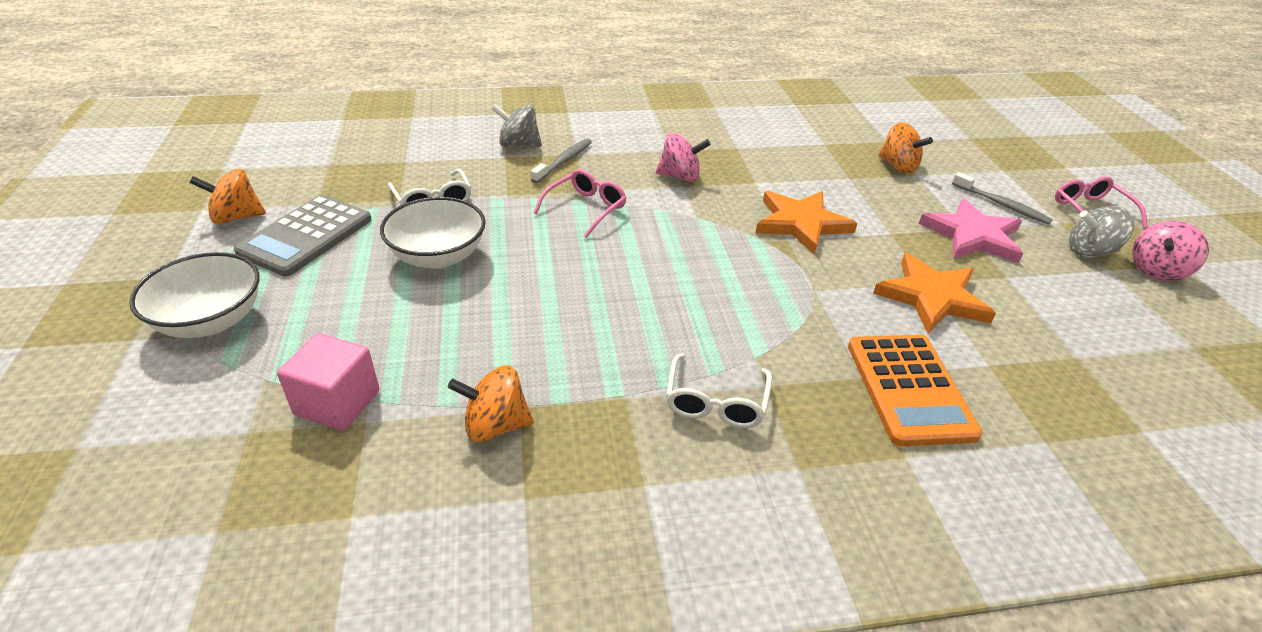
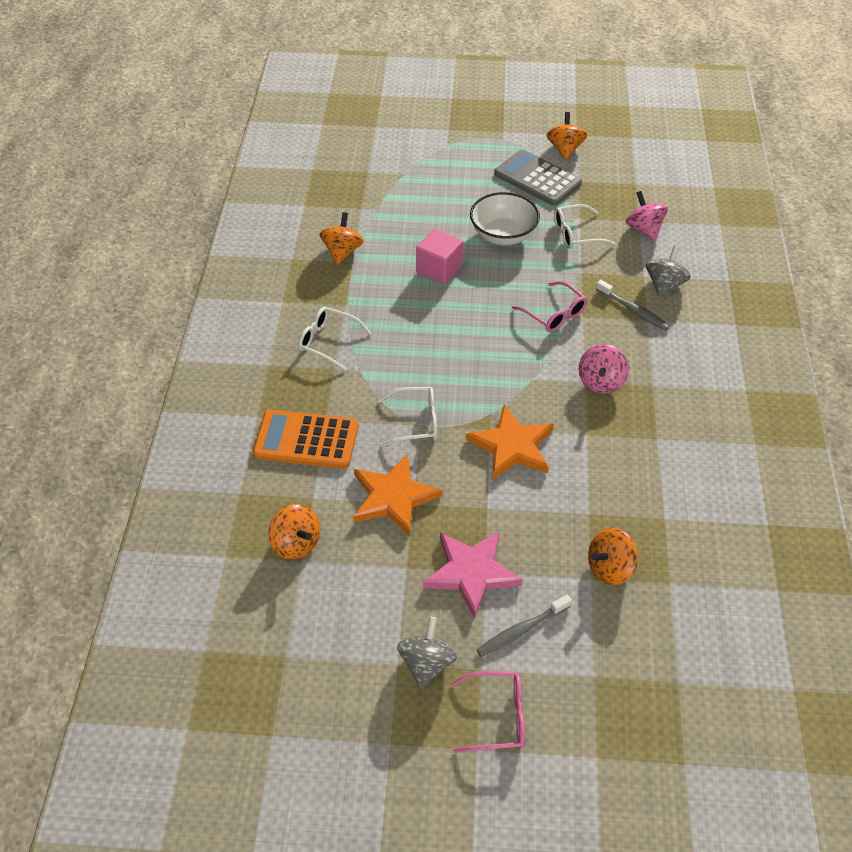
camera: 105 degrees right, 10 degrees up
white bowl [129,252,260,338] -> none
pink cube [277,333,379,431] -> pink cube moved to [416,229,463,284]
pink spinning top [1132,221,1209,281] -> pink spinning top moved to [626,191,668,240]
none -> orange spinning top [269,504,320,560]
none -> white glasses [377,387,437,447]

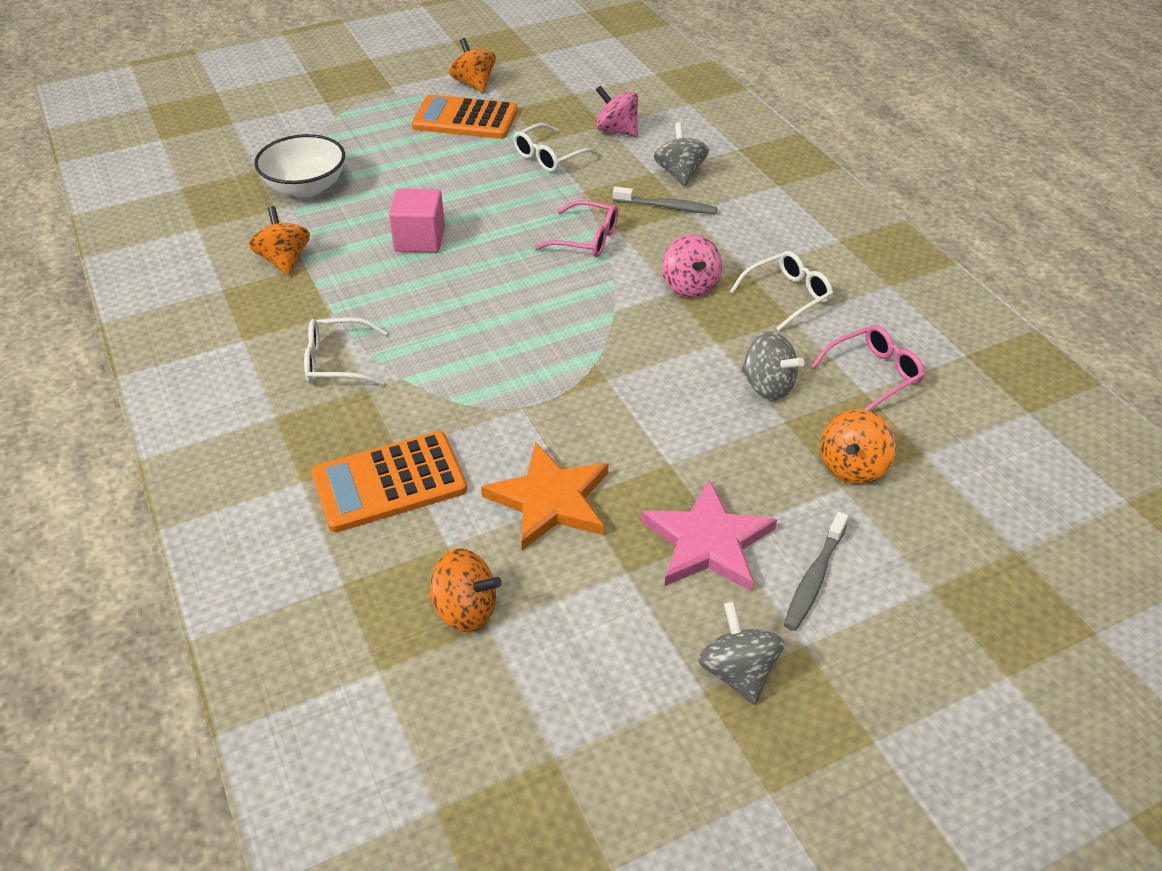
camera: 30 degrees left, 5 degrees down
white glasses [377,387,437,447] -> white glasses moved to [730,251,833,331]
pink glasses [451,671,525,753] -> pink glasses moved to [811,325,925,411]
orange star [466,405,554,480] -> none
white bowl [470,192,540,245] -> white bowl moved to [254,134,345,198]
grey calculator [494,149,582,206] -> orange calculator [411,95,518,139]
none -> grey spinning top [742,331,805,400]

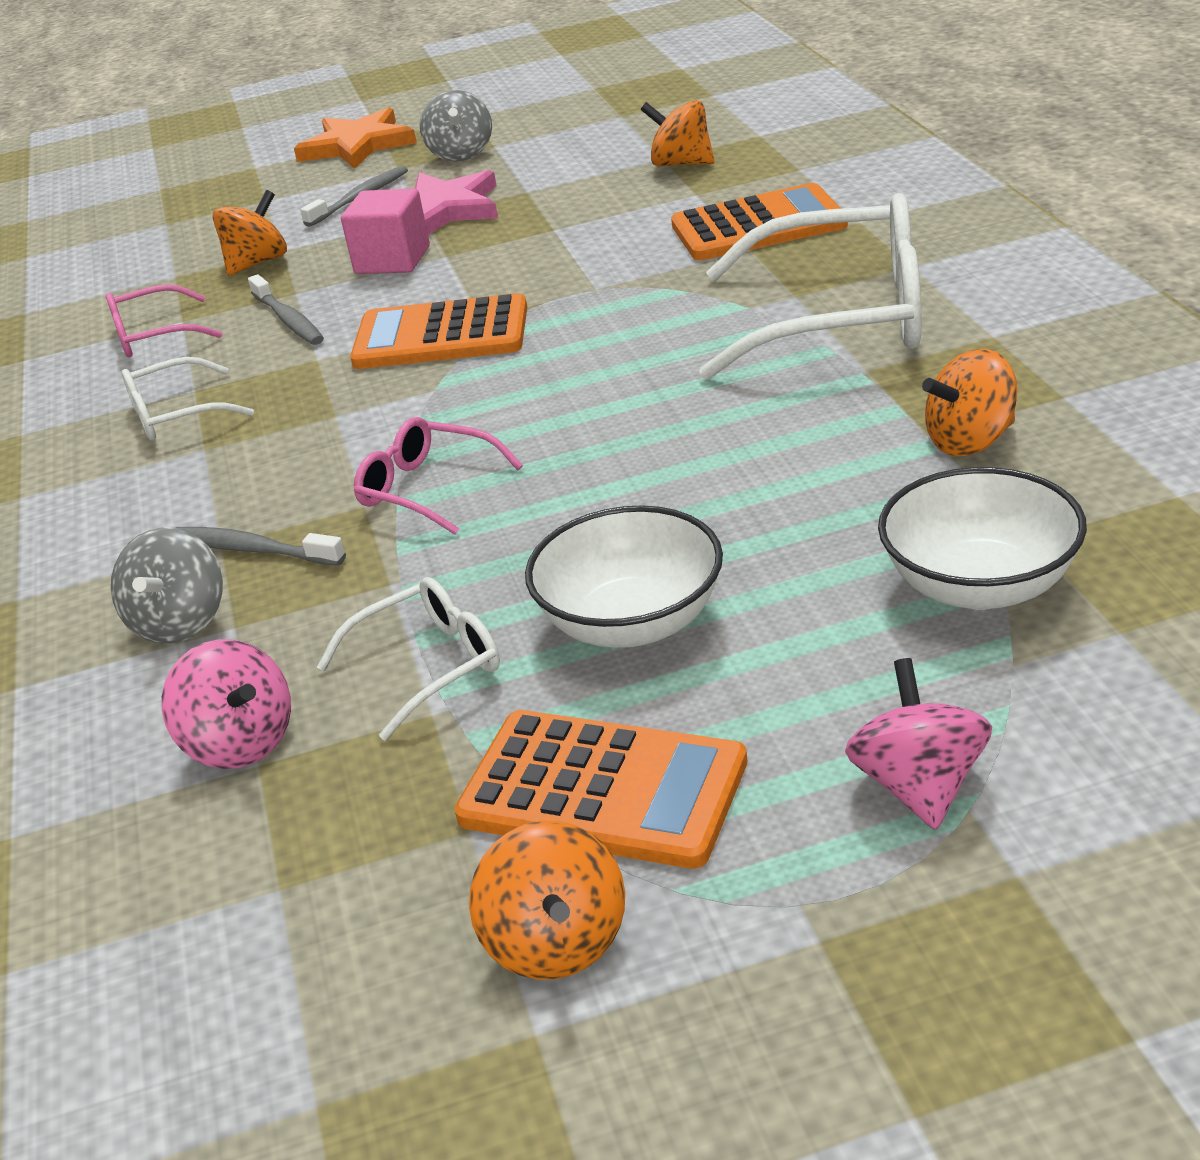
camera: 165 degrees left, 10 degrees down
orange spinning top [249,206,310,275] -> orange spinning top turned 75 degrees clockwise [922,349,1017,456]
white glasses [304,317,388,385] -> white glasses [699,193,922,380], size x1.99
pink cube [389,189,445,253] -> pink cube moved to [341,188,430,274]
orange star [481,442,609,551] -> orange star moved to [294,108,417,169]
pink spinning top [662,235,722,298] -> pink spinning top moved to [845,658,992,830]
grey spinning top [742,331,805,400] -> grey toothbrush [248,274,324,345]
none -> orange calculator [350,293,527,369]
none -> white bowl [525,505,723,648]

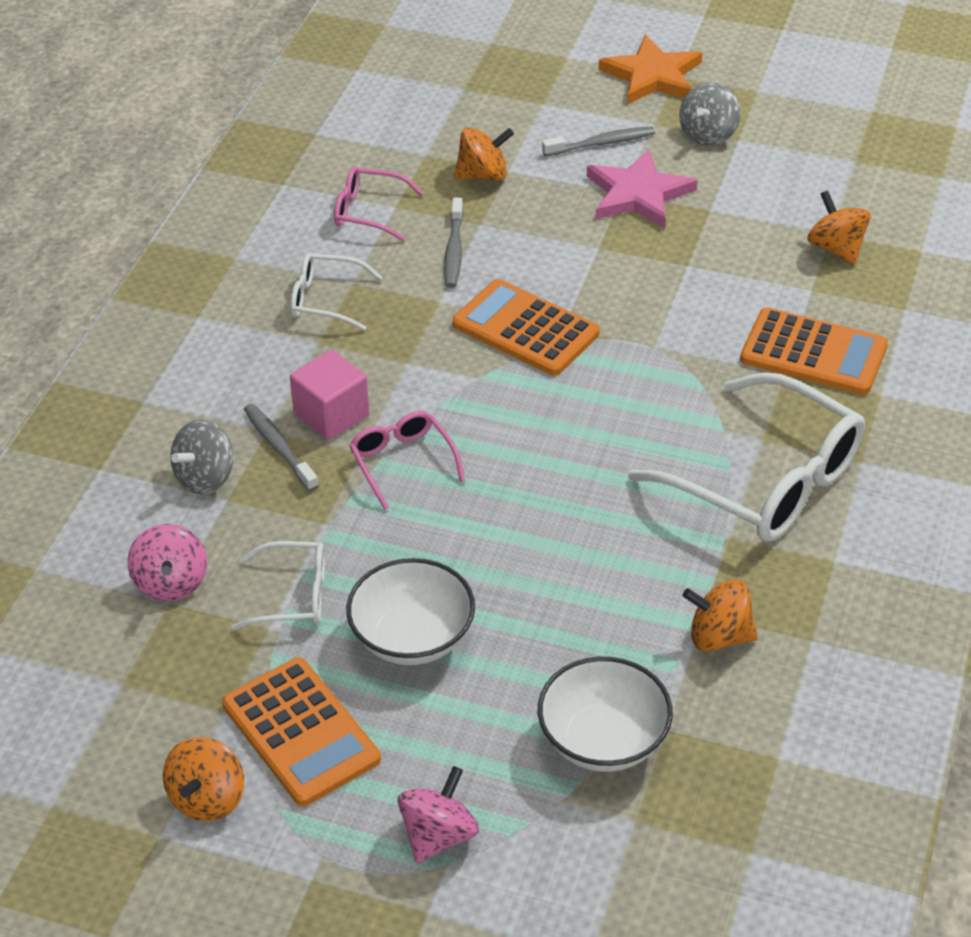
camera: 30 degrees right, 10 degrees up
pink cube [341,188,430,274] -> pink cube moved to [290,350,369,440]

